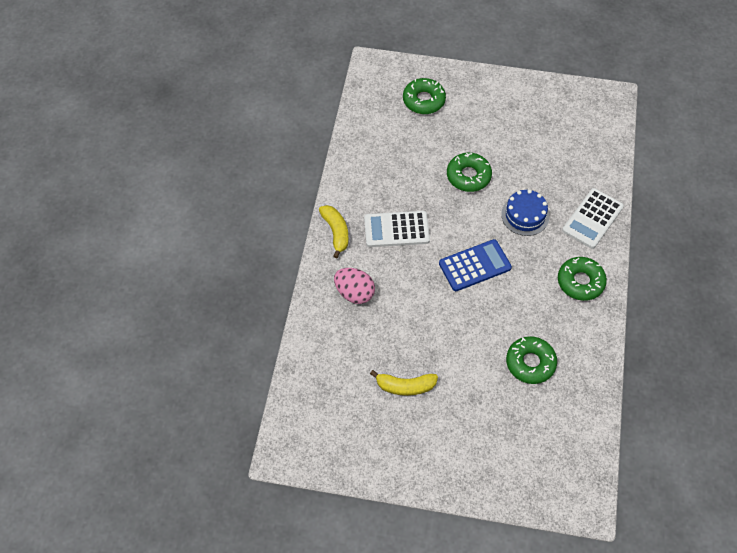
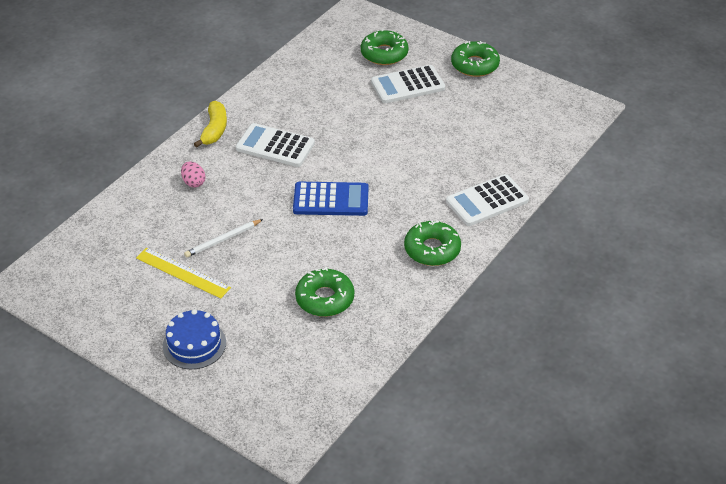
camera: 25 degrees right, 15 degrees down
pink egg [334,268,375,304] -> pink egg [181,162,205,187], size x0.62
yellow banana [370,370,438,396] -> yellow ruler [136,248,231,299]
green donut [447,153,492,192] -> green donut moved to [451,41,500,77]
blue cake [501,189,549,236] -> blue cake moved to [163,309,226,369]
none -> white pencil [184,219,263,258]
none -> white calculator [371,65,445,103]

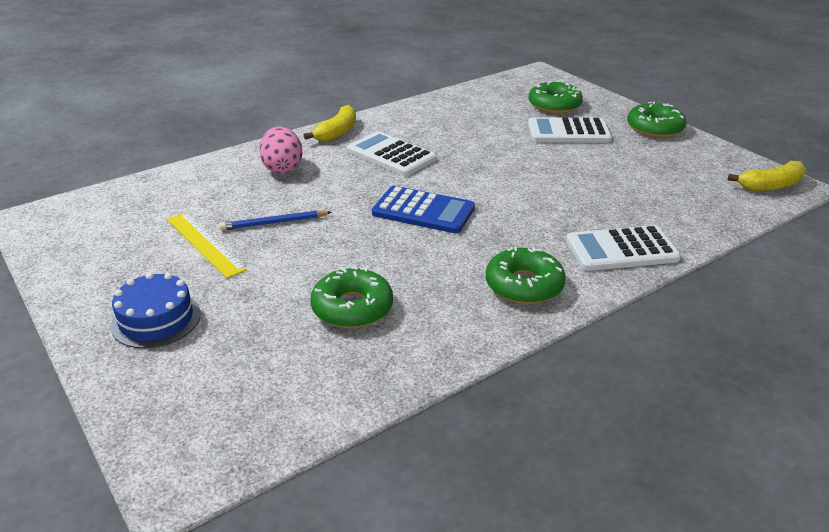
camera: 20 degrees right, 10 degrees down
pink egg [181,162,205,187] -> pink egg [259,127,303,174], size x1.61
white pencil [184,219,263,258] -> blue pencil [219,210,331,230]
none -> yellow banana [728,161,806,191]

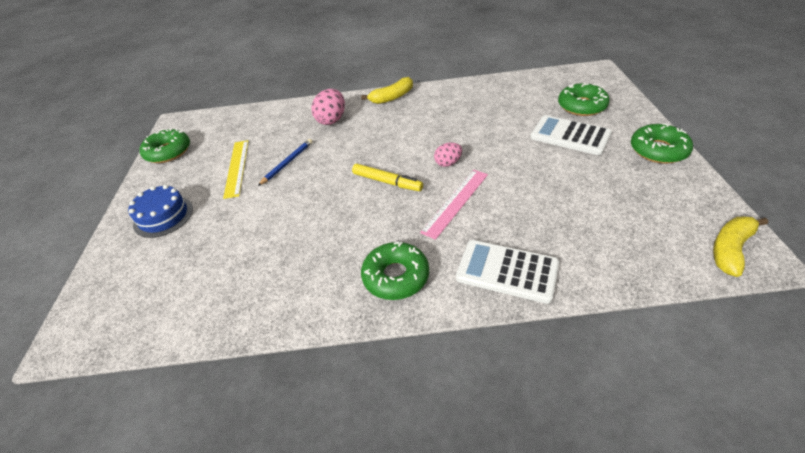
camera: 35 degrees right, 10 degrees up
blue pencil [219,210,331,230] -> blue pencil turned 105 degrees clockwise [258,139,313,186]
green donut [310,267,393,328] -> green donut moved to [140,128,190,163]
white calculator [347,131,436,176] -> none
blue calculator [372,186,475,233] -> yellow marker [352,164,423,191]
yellow banana [728,161,806,191] -> yellow banana turned 120 degrees clockwise [713,217,768,277]
none -> pink ruler [420,170,488,240]
none -> pink egg [434,142,462,167]

